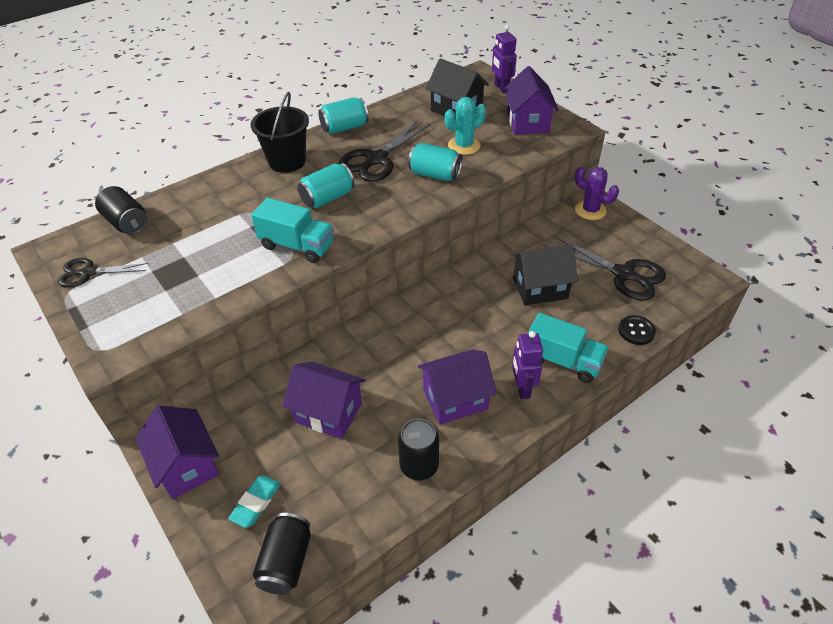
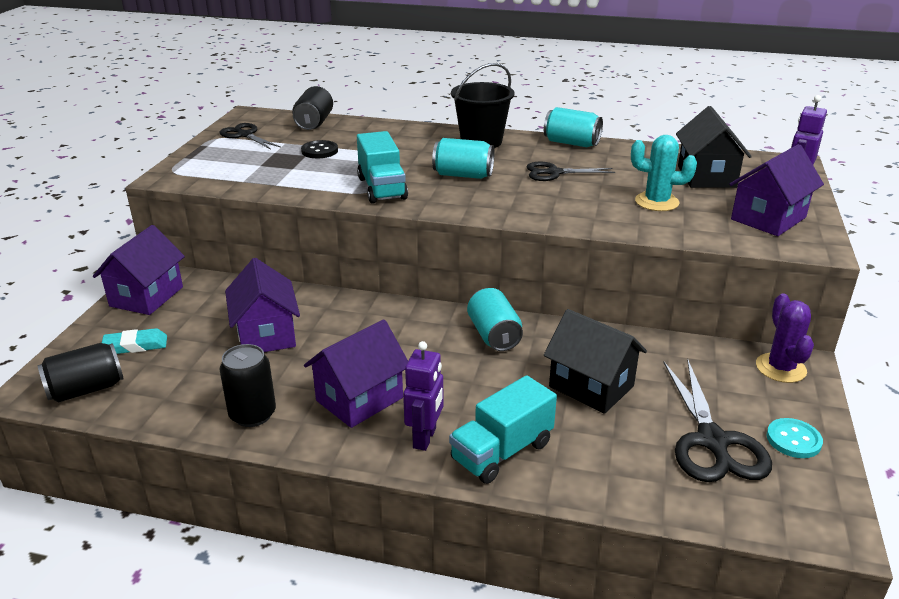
camera: 50 degrees right, 15 degrees down
black scissors [339,120,430,182] -> black scissors [526,161,615,181], size x0.62
turquoise can [408,143,463,181] -> turquoise can moved to [467,288,523,351]
purple house [418,349,497,425] -> purple house turned 75 degrees counterclockwise [304,320,408,428]
purple robot [512,331,543,399] -> purple robot turned 150 degrees clockwise [403,341,443,451]
turquoise truck [528,313,609,383] -> turquoise truck turned 60 degrees clockwise [449,375,557,484]
black button [618,315,656,345] -> black button moved to [301,140,338,158]
none -> turquoise button [767,418,823,458]

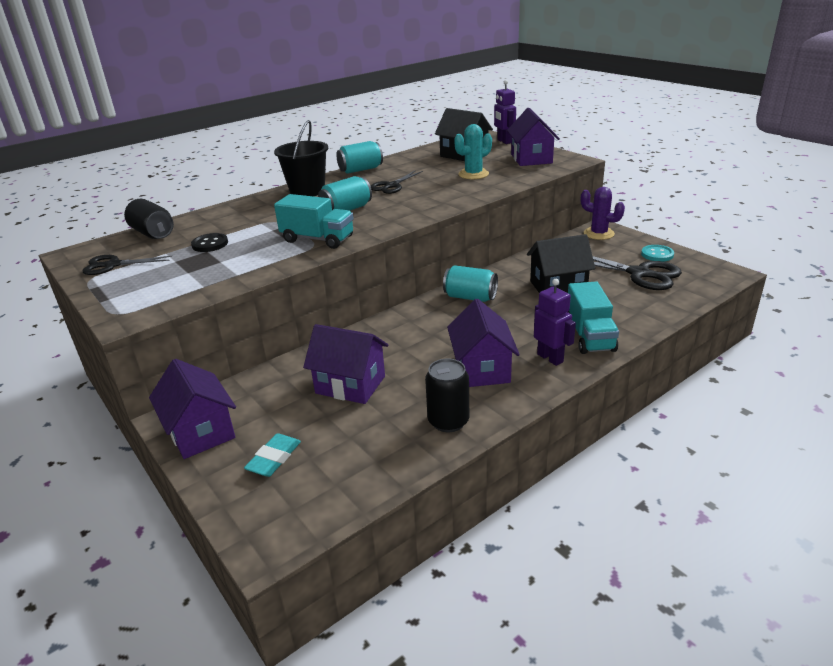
camera: 50 degrees left, 0 degrees up
black can [38,343,124,403] -> none

